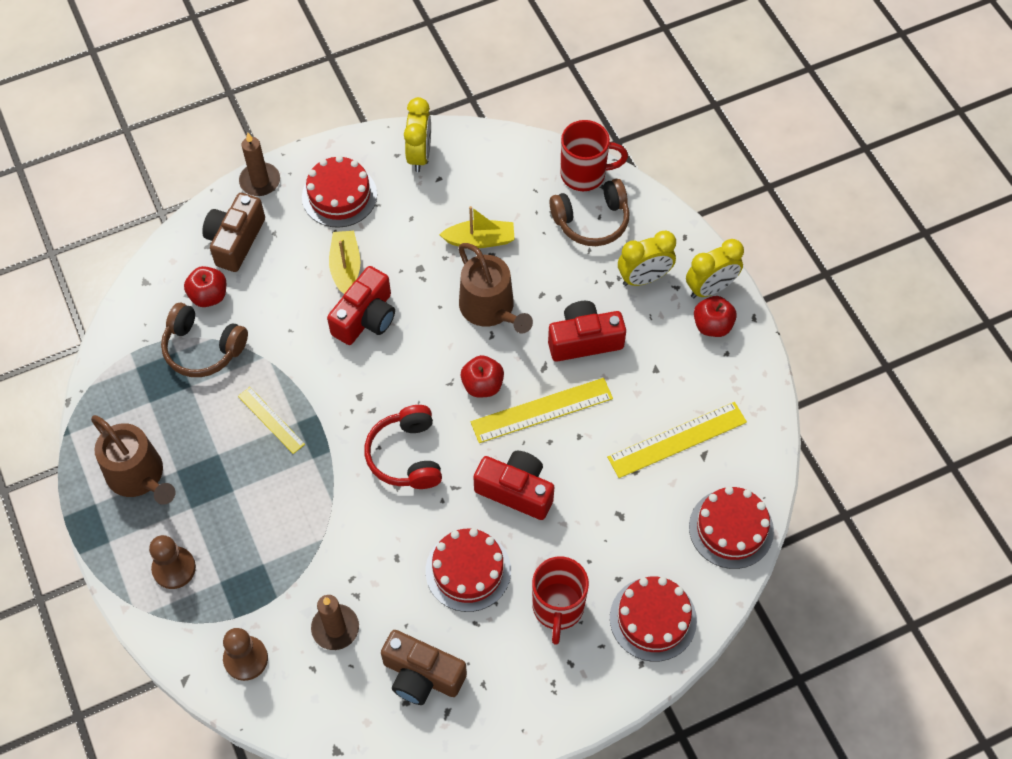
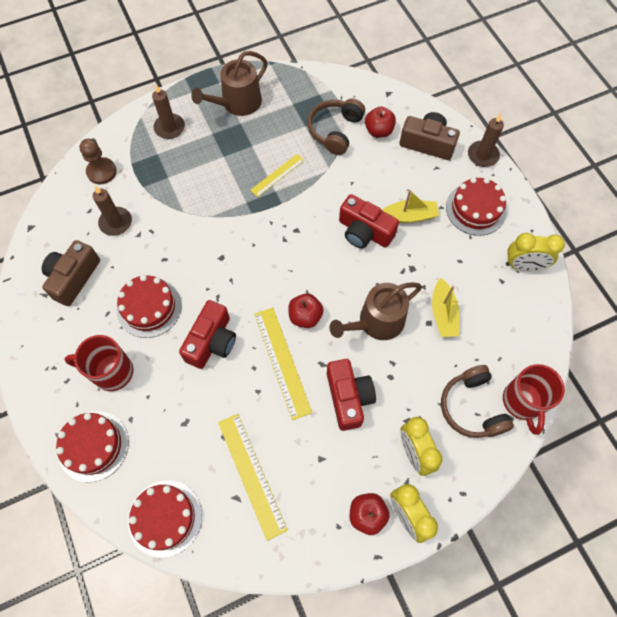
camera: 90 degrees right, 5 degrees up
brown pawn [149,535,196,589] -> brown candle [152,85,185,139]
red headphones [364,405,442,489] -> none

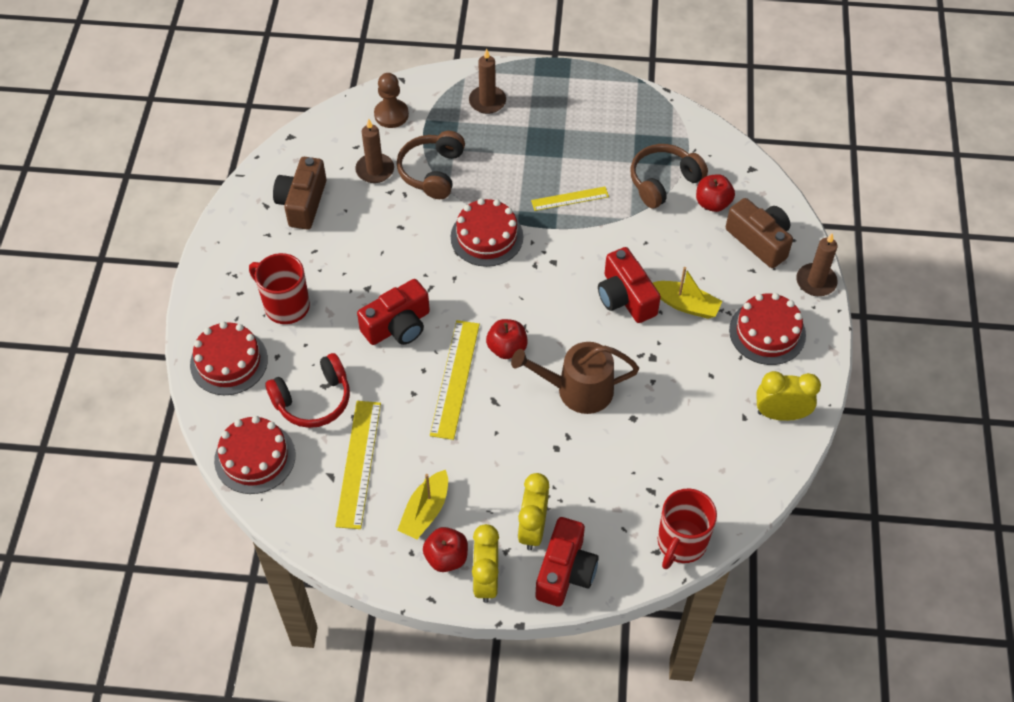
camera: 30 degrees right, 10 degrees down
brown camera [42,240,100,306] -> brown camera turned 45 degrees counterclockwise [273,157,326,229]
red cake [117,275,182,338] -> red cake moved to [451,198,523,267]
brown watering can [191,51,267,116] -> none
red camera [327,359,376,431] -> red camera moved to [535,517,599,607]
yellow boat [432,278,459,337] -> yellow boat moved to [397,470,448,539]
brown headphones [441,365,514,438] -> brown headphones moved to [397,131,465,199]
yellow clock [506,233,565,271] -> yellow clock turned 150 degrees clockwise [756,371,821,421]
none -> red headphones [265,353,350,428]

